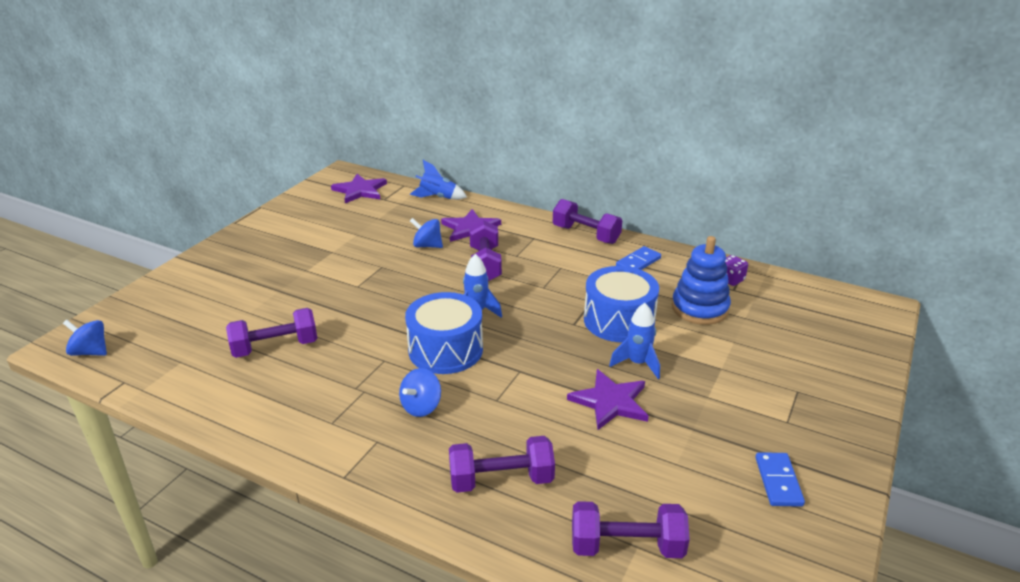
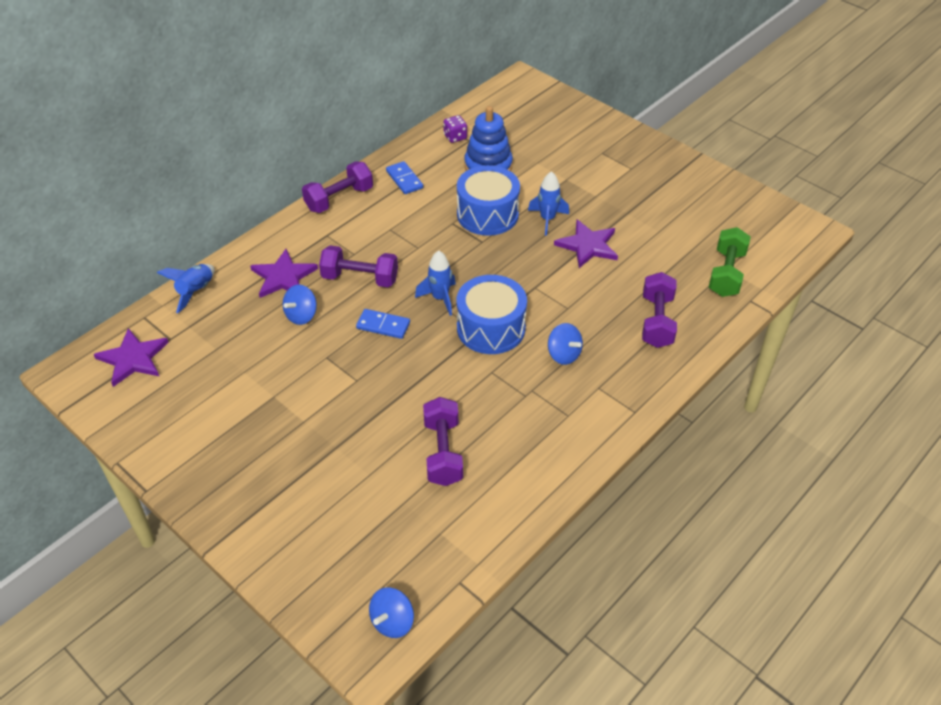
camera: 75 degrees left, 15 degrees up
purple dumbbell [572,501,690,558] -> green dumbbell [709,227,751,297]
blue domino [755,452,805,507] -> blue domino moved to [356,309,410,339]

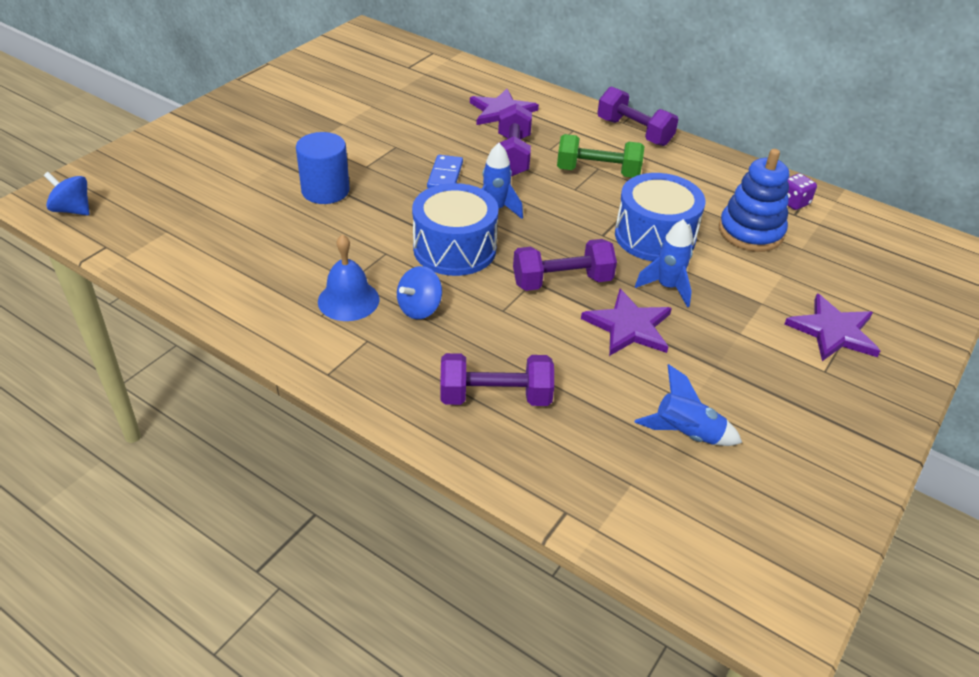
camera: 80 degrees right, 5 degrees down
purple star [94,328,169,387] -> purple star moved to [784,294,880,361]
blue rocket [157,264,215,313] -> blue rocket moved to [634,364,742,446]
blue spinning top [283,284,317,325] -> none
blue domino [386,161,423,194] -> none
purple dumbbell [423,397,463,486] -> purple dumbbell moved to [513,239,617,291]
green dumbbell [709,227,751,297] -> green dumbbell moved to [557,134,645,178]
none -> blue cylinder [296,132,350,204]
none -> blue bell [318,234,379,321]

